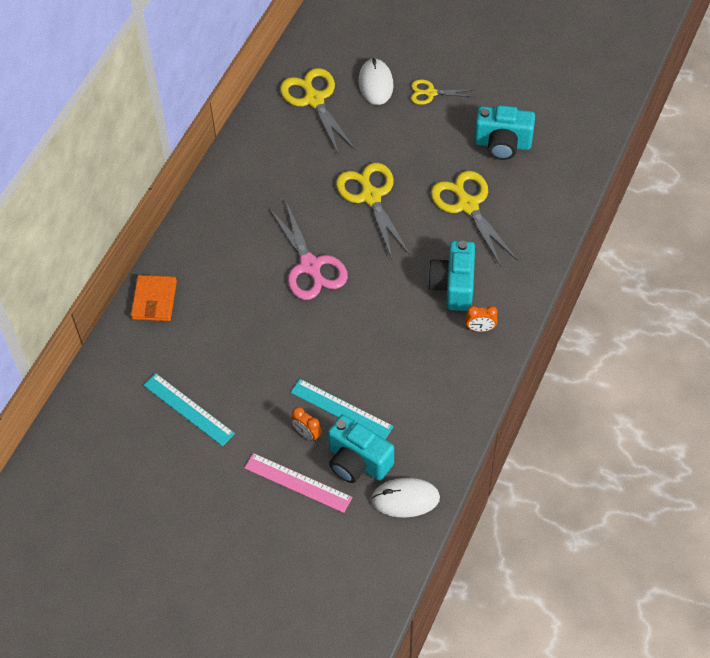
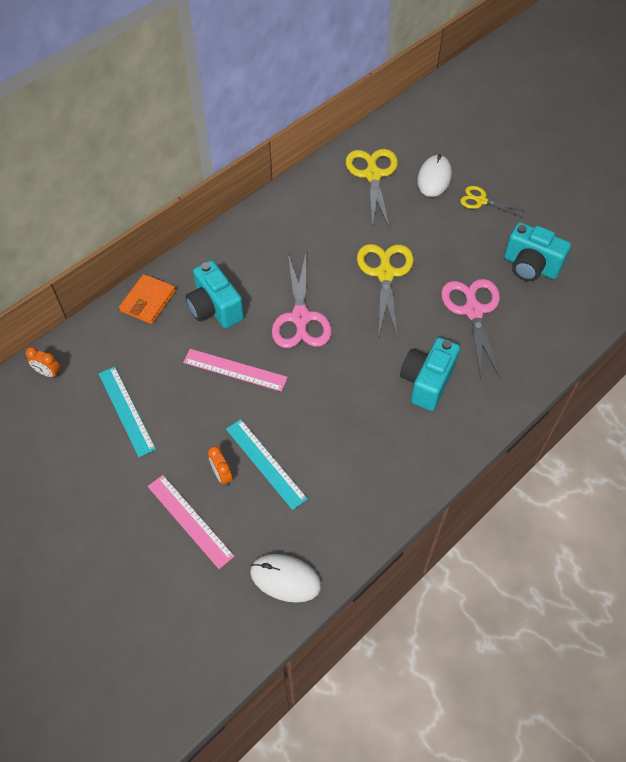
camera: 20 degrees right, 0 degrees up
turquoise camera [328,415,394,483] -> turquoise camera moved to [185,260,244,328]
yellow scissors [431,171,517,267] -> pink scissors [441,279,500,378]
orange clock [466,306,498,332] -> orange clock moved to [25,347,60,378]
none -> pink ruler [183,349,288,392]

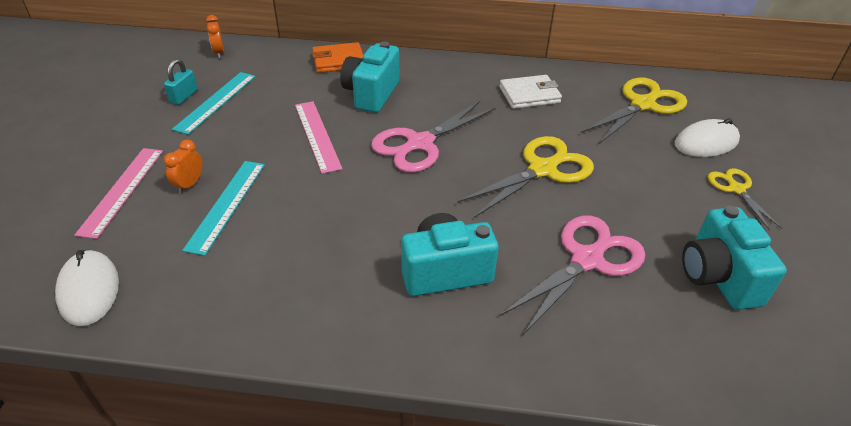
camera: 50 degrees right, 15 degrees down
none -> turquoise padlock [164,59,198,105]
none -> white wallet [500,75,562,109]

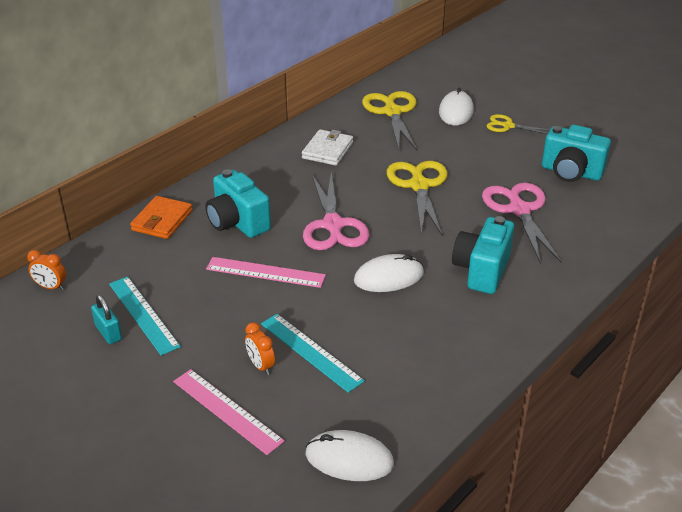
camera: 55 degrees left, 5 degrees down
none -> white mouse [354,254,424,292]

